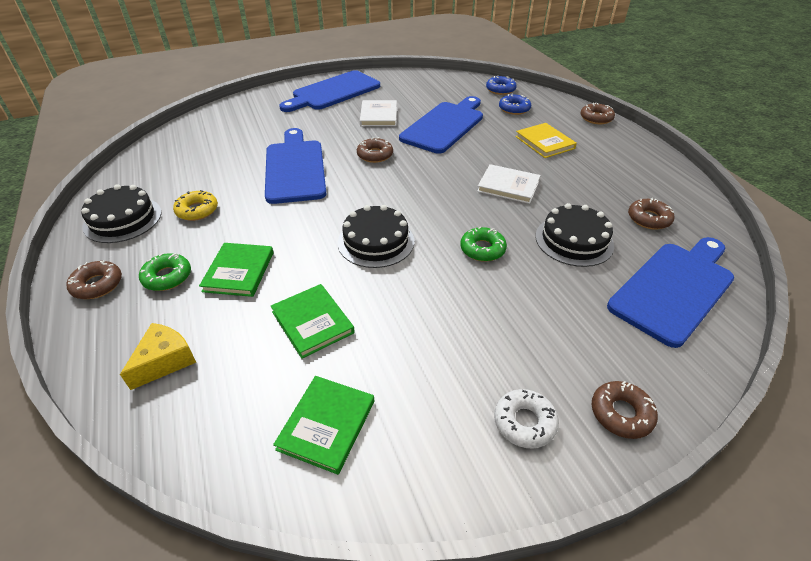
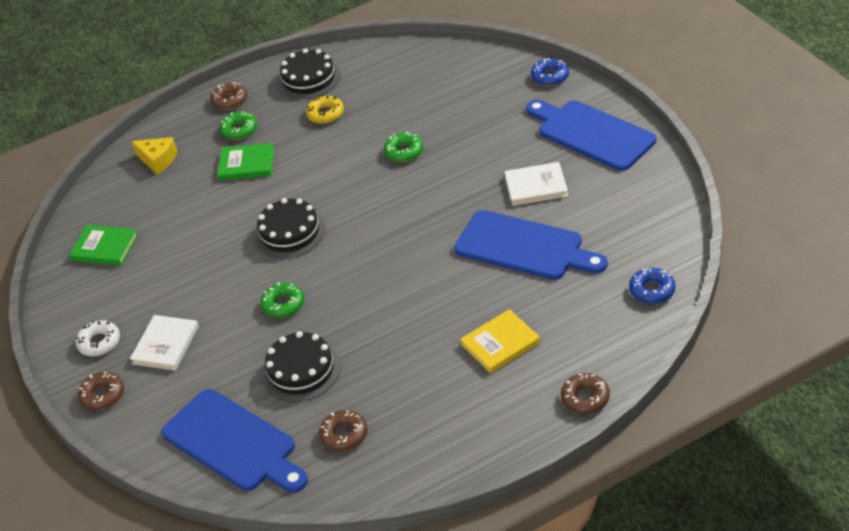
camera: 90 degrees right, 0 degrees up
blue cutting board [265,128,326,204] -> green donut [384,132,423,162]
green book [271,284,355,359] -> none
brown donut [357,137,393,163] -> none
white book [477,164,541,204] -> white book moved to [130,315,199,371]
blue donut [499,94,531,115] -> blue donut moved to [531,58,569,86]

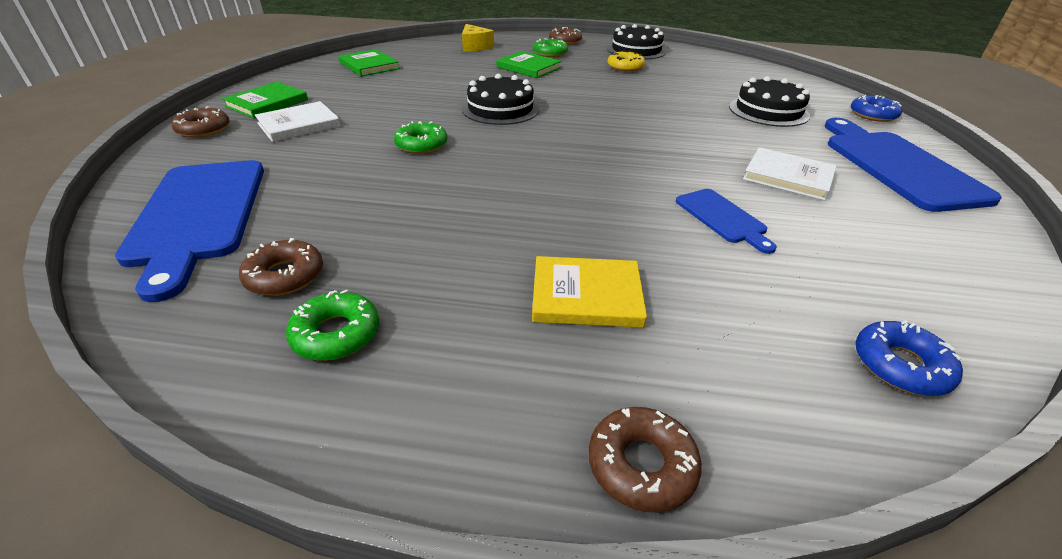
camera: 30 degrees right, 5 degrees down
white donut [76,320,120,356] -> green book [222,82,308,118]
black cake [262,331,341,402] -> black cake moved to [729,76,810,127]
green donut [384,132,423,162] -> green donut moved to [286,290,379,361]
blue cutting board [454,210,608,280] -> blue cutting board [676,189,777,254], size x0.50

